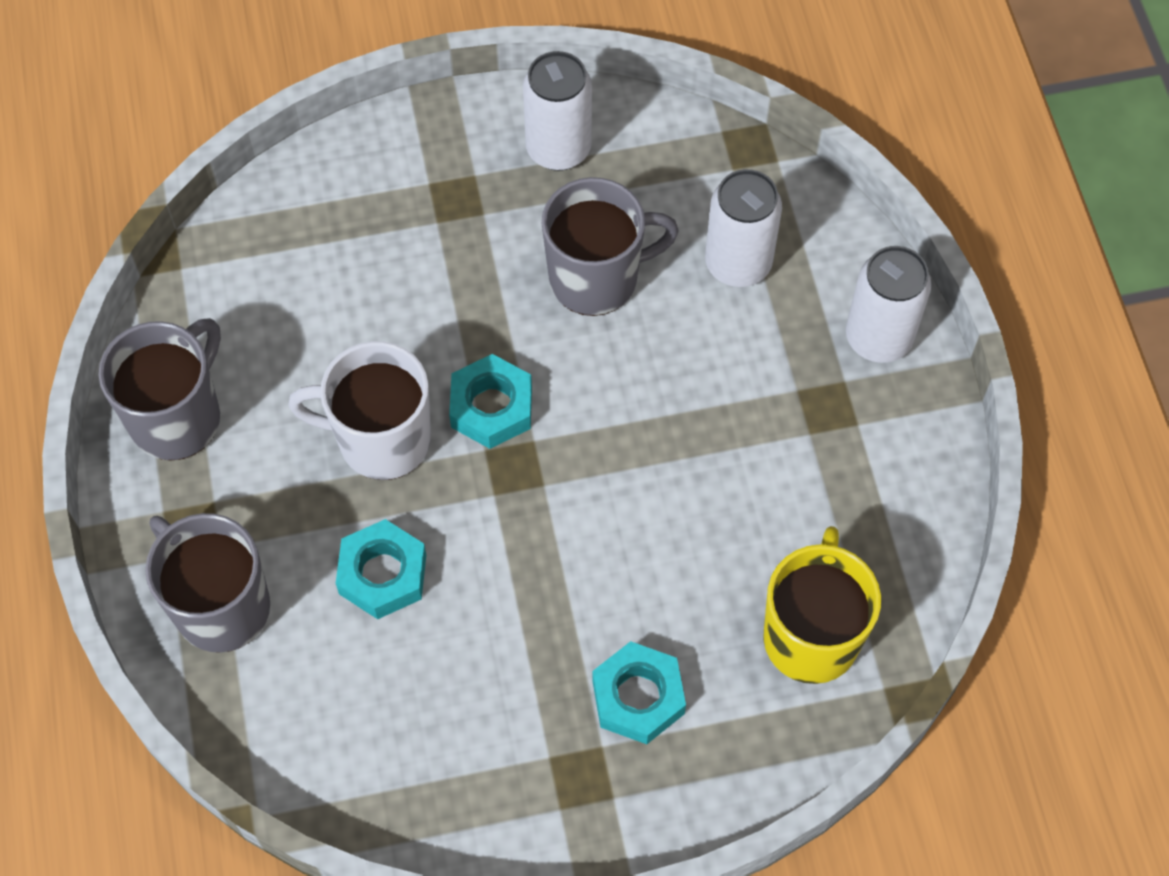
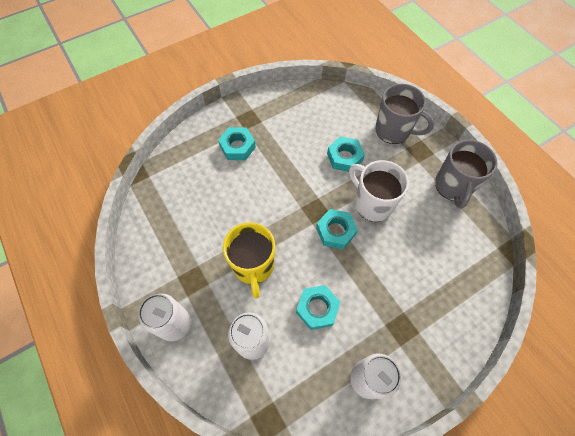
camera: 160 degrees right, 0 degrees up
white mug [288,341,431,480] -> white mug turned 120 degrees counterclockwise [349,160,409,222]
grey mug [542,177,679,316] -> turquoise nut [296,285,340,330]
yellow mug [763,526,881,684] -> yellow mug moved to [223,222,275,299]

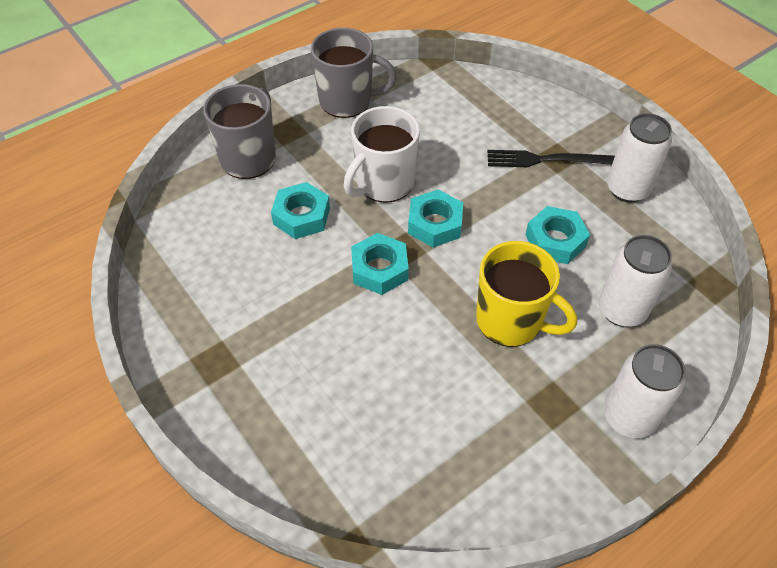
camera: 95 degrees left, 10 degrees down
turquoise nut [218,127,256,160] -> turquoise nut moved to [351,233,409,295]
yellow mug [223,222,275,299] -> yellow mug turned 45 degrees clockwise [476,241,577,347]
none -> black fork [487,150,615,167]

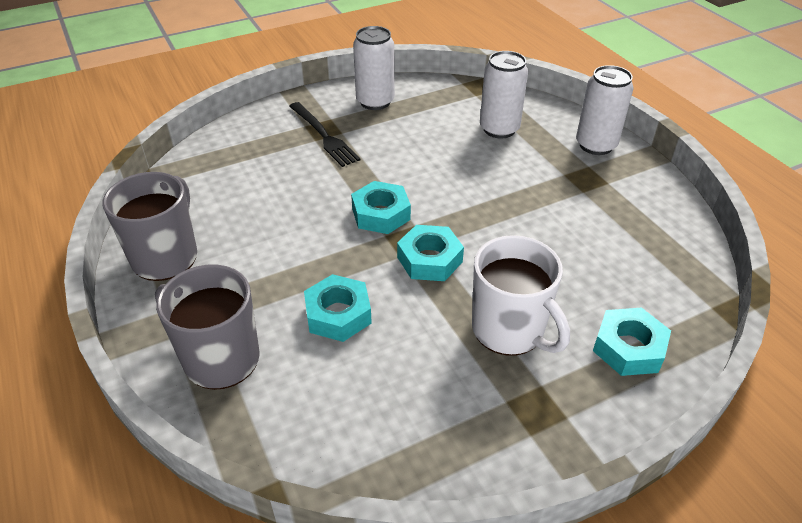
camera: 80 degrees left, 10 degrees down
white mug [344,106,420,203] -> white mug moved to [472,235,570,356]
yellow mug [476,241,577,347] -> none
black fork [487,150,615,167] -> black fork turned 45 degrees counterclockwise [289,102,361,167]
turquoise nut [525,206,590,264] -> turquoise nut moved to [593,308,671,376]

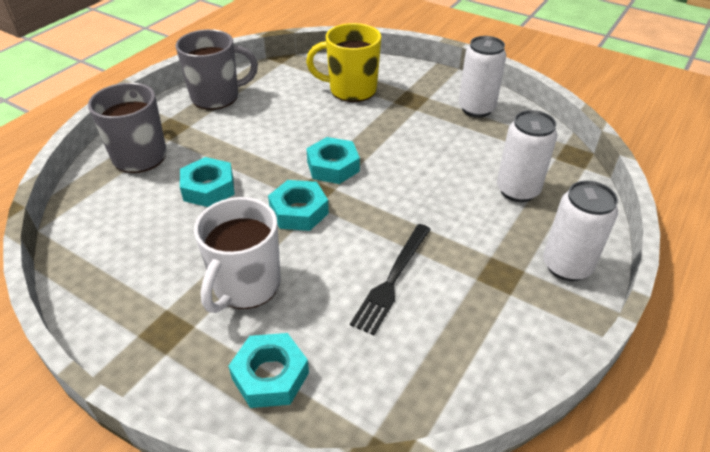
camera: 60 degrees right, 0 degrees up
black fork [289,102,361,167] -> black fork moved to [350,224,431,335]
none -> yellow mug [306,23,381,102]

